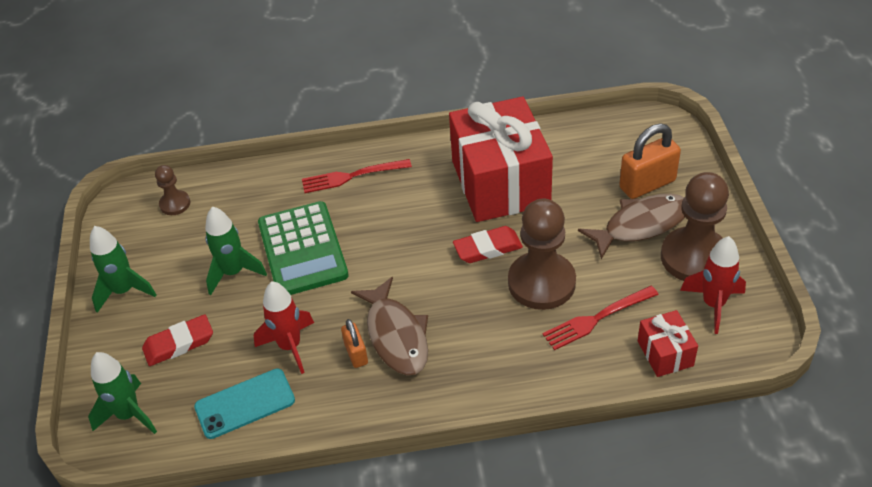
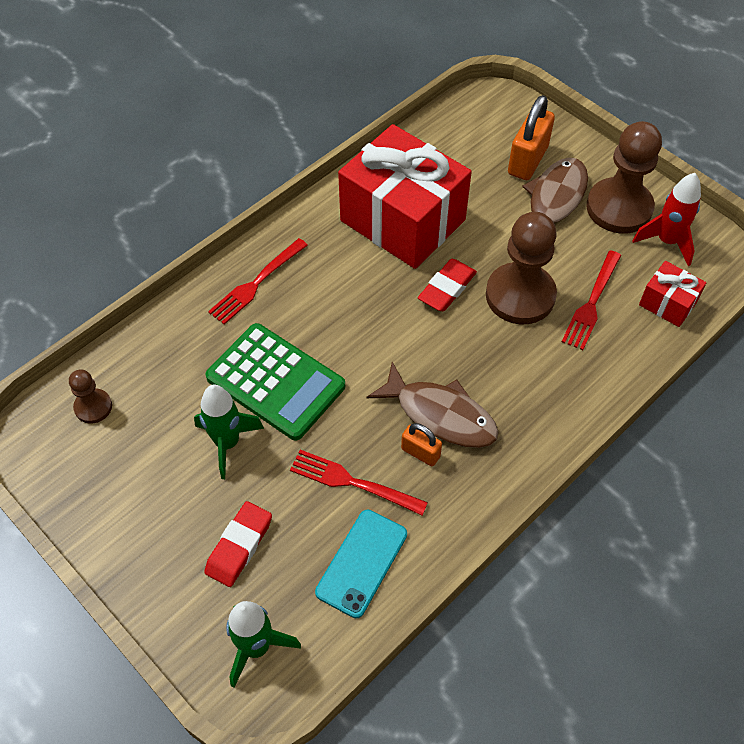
camera: 40 degrees left, 10 degrees up
green rocket [90,226,156,313] -> none
red rocket [254,281,314,374] -> red fork [290,450,428,515]

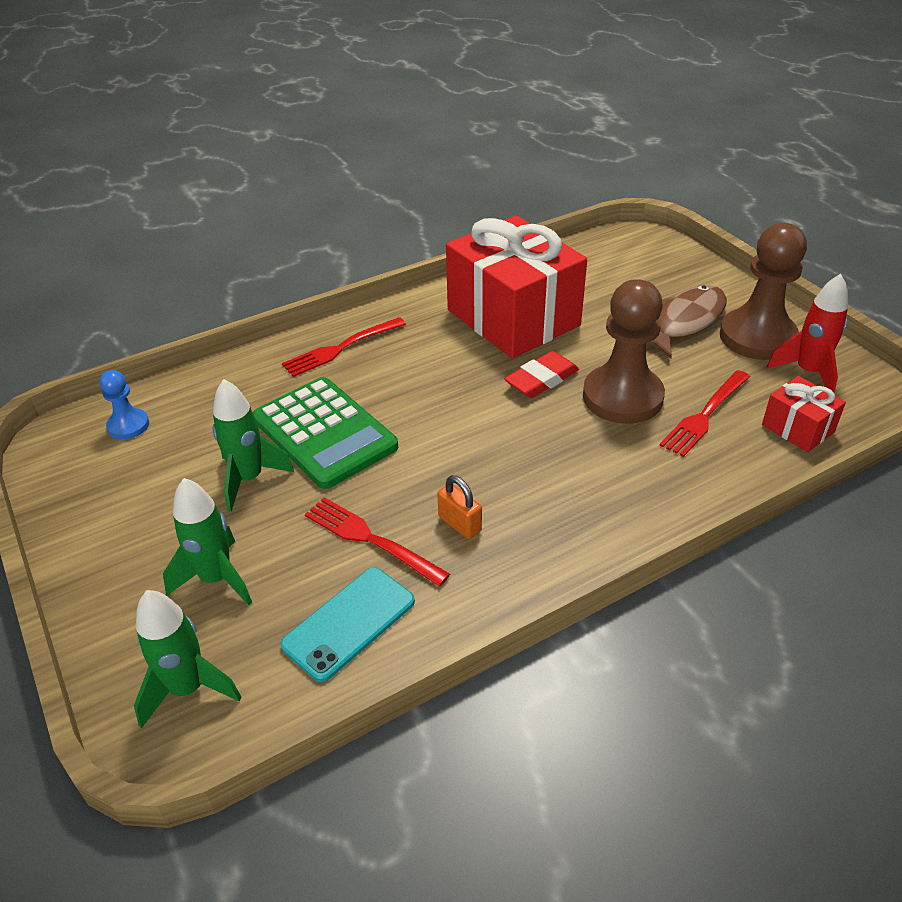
camera: 15 degrees right, 15 degrees down
brown pawn [69,369,112,424] -> blue pawn [100,370,149,439]
red eraser [204,501,272,587] -> green rocket [163,478,252,605]
brown fish [367,362,498,448] -> none
orange padlock [508,95,555,180] -> none

